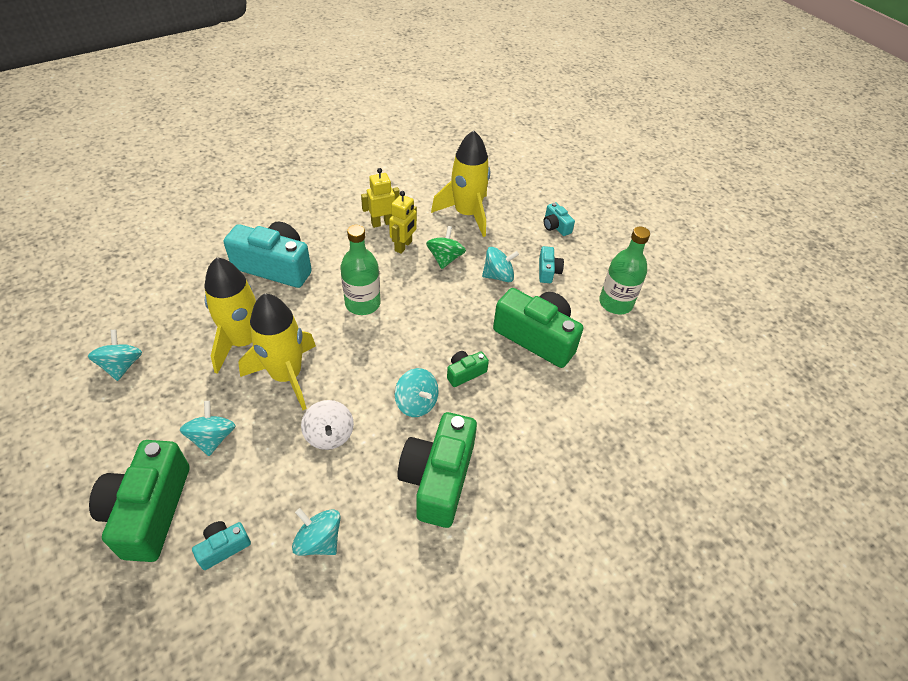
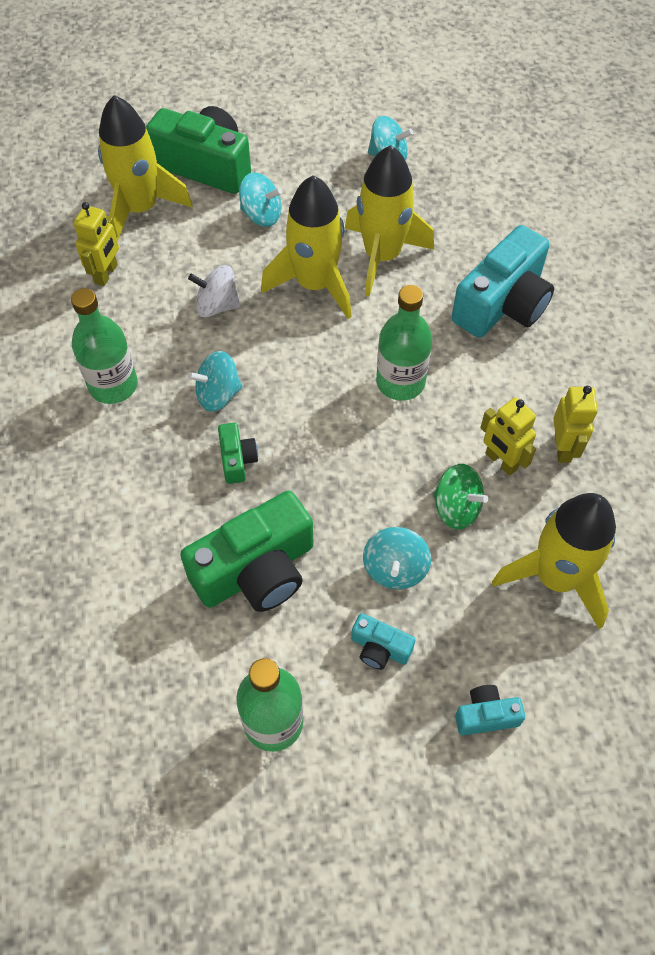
camera: 115 degrees right, 10 degrees up
turquoise camera [192,521,251,570] -> yellow rocket [98,95,193,242]
turquoise spinning top [292,508,341,556] -> yellow robot [73,202,119,286]
green camera [397,412,477,528] -> green bottle [71,288,138,404]

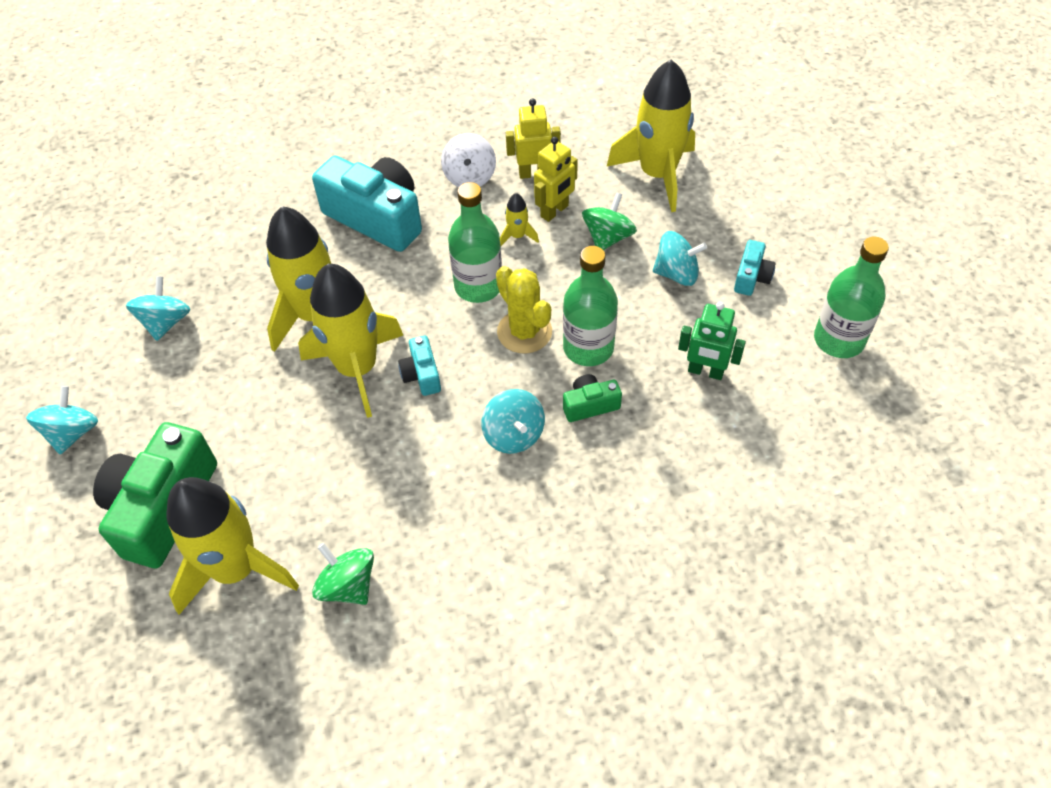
camera: 95 degrees left, 5 degrees down
green bottle [71,288,138,404] -> green bottle moved to [563,246,618,366]
yellow robot [73,202,119,286] -> green spinning top [312,543,374,605]
green camera [180,491,314,612] -> green robot [678,301,746,380]
white spinning top [188,265,241,317] -> white spinning top moved to [441,133,496,187]
turquoise spinning top [239,173,282,227] -> turquoise spinning top moved to [26,386,98,455]
turquoise camera [455,685,525,735] -> turquoise camera moved to [398,336,441,396]
none -> yellow cactus [496,266,552,354]
none -> yellow rocket [500,193,539,246]

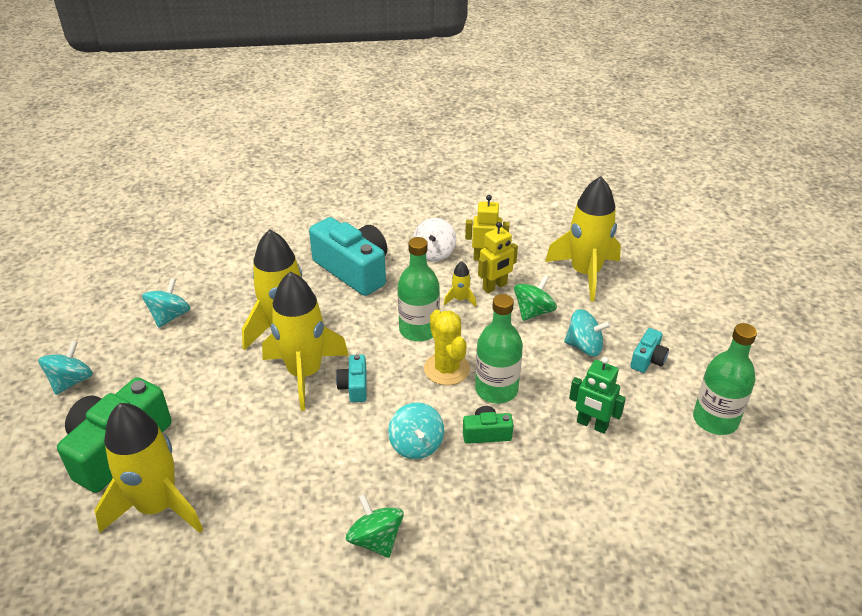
camera: 10 degrees right, 15 degrees down
green spinning top [312,543,374,605] -> green spinning top moved to [346,494,404,558]

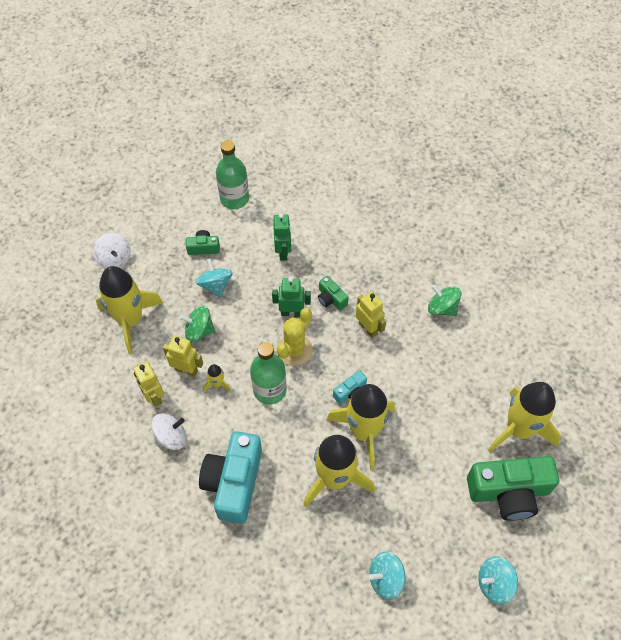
camera: 125 degrees left, 20 degrees up
green spinning top [346,494,404,558] -> green spinning top turned 105 degrees clockwise [428,285,462,316]
turquoise spinning top [388,402,444,459] -> yellow robot [356,292,386,338]
green bottle [475,294,523,403] -> green robot [272,277,311,317]
turquoise camera [630,328,669,373] -> green camera [186,230,220,255]
none -> white spinning top [93,233,131,269]

